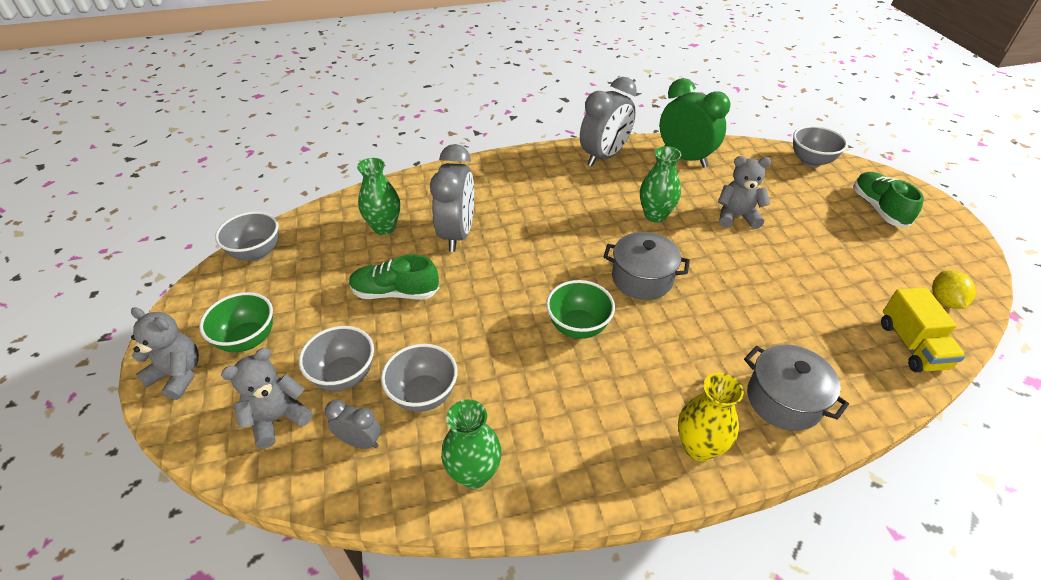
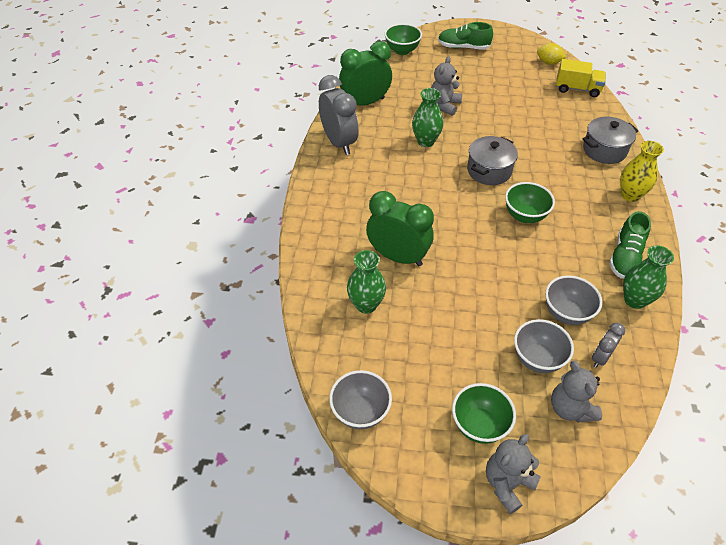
camera: 70 degrees left, 5 degrees up
green shoe [349,254,440,299] -> green shoe moved to [609,211,651,279]
grey clock [430,144,474,252] -> green clock [366,191,434,266]
grey bowl [793,126,848,167] -> green bowl [384,23,422,55]

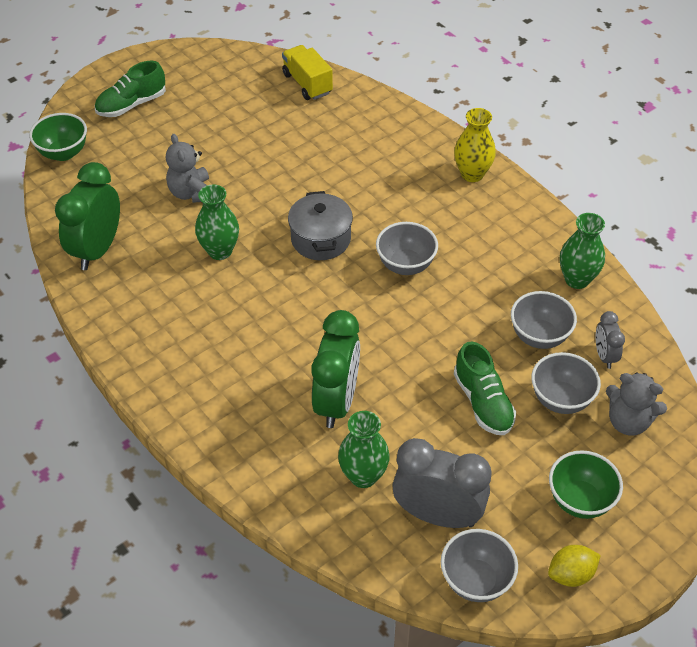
camera: 45 degrees left, 0 degrees up
grey clock [319,75,359,155] -> grey clock moved to [392,438,492,528]
green clock [366,191,434,266] -> green clock turned 120 degrees clockwise [311,310,360,428]
grey teddy bear [486,434,541,514] -> none
green bowl [505,182,555,223] -> grey bowl [376,222,438,275]
yellow lemon [537,43,566,65] -> yellow lemon moved to [548,545,601,587]
yellow truck [556,59,606,97] -> yellow truck turned 90 degrees counterclockwise [282,45,333,100]
grey pot [583,116,638,164] -> none
green shoe [609,211,651,279] -> green shoe moved to [454,341,516,435]

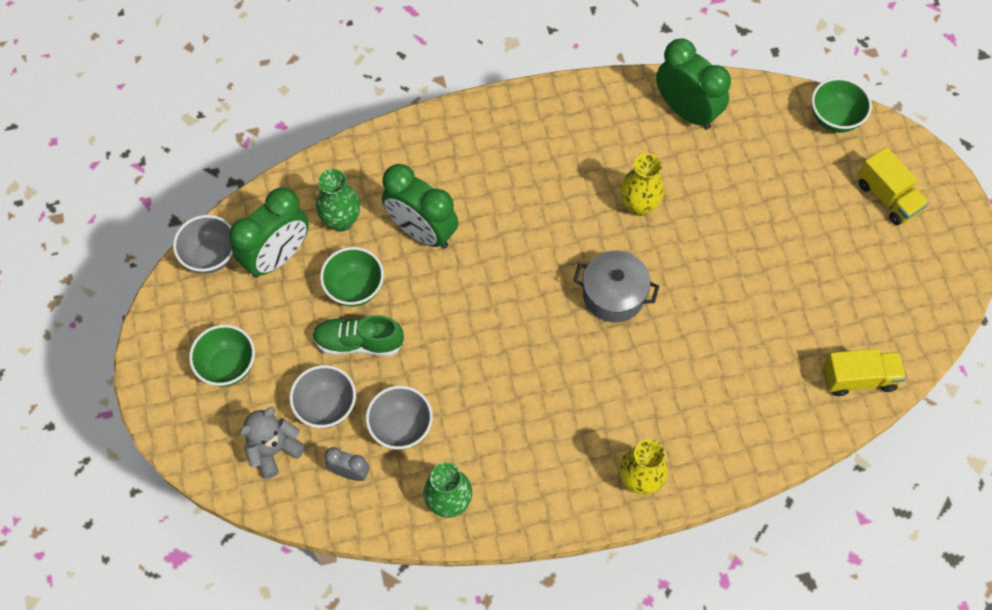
camera: 115 degrees right, 15 degrees up
green shoe [95,61,166,117] -> yellow truck [858,147,929,225]
grey teddy bear [166,134,209,203] -> none
green vase [195,184,239,260] -> yellow vase [620,153,664,216]
grey bowl [376,222,438,275] -> none
grey clock [392,438,492,528] -> green clock [229,187,309,278]
yellow lemon [548,545,601,587] -> none
none -> green bowl [320,247,384,307]

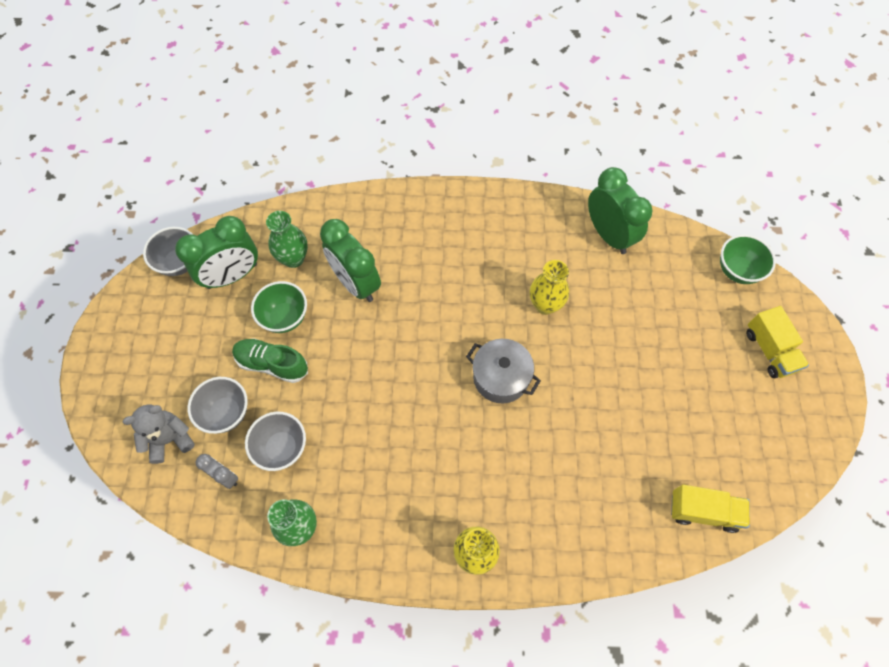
camera: 15 degrees right, 0 degrees up
green bowl [189,324,255,387] -> none

